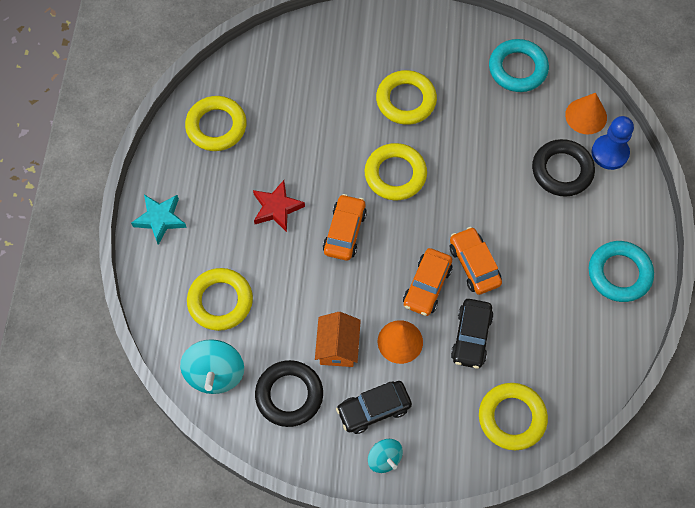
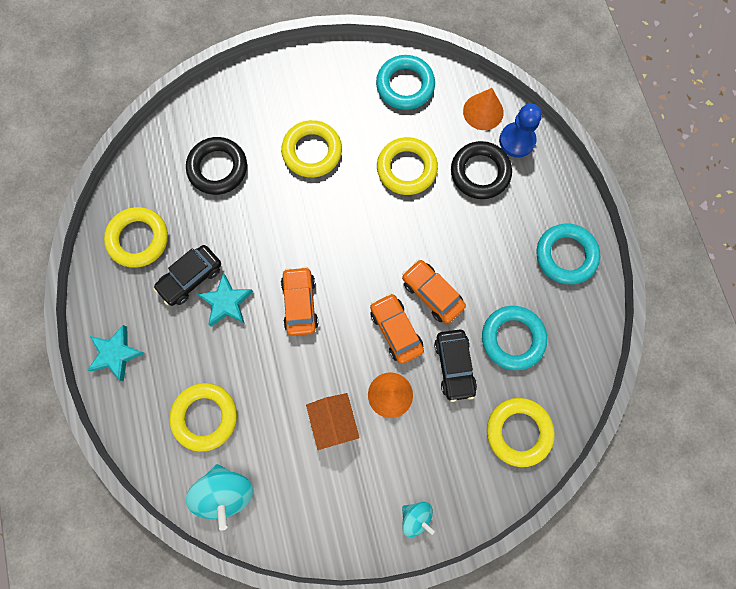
camera: 20 degrees left, 10 degrees up
red star [253,180,305,232] -> turquoise star [197,273,253,326]
black ring [255,360,323,427] -> black ring moved to [186,137,247,195]
black car [336,381,412,434] -> black car moved to [153,245,221,306]
yellow ring [365,143,427,201] -> yellow ring moved to [377,137,438,195]
orange car [403,248,452,316] -> orange car turned 150 degrees clockwise [370,293,424,364]
none -> turquoise ring [482,306,547,371]

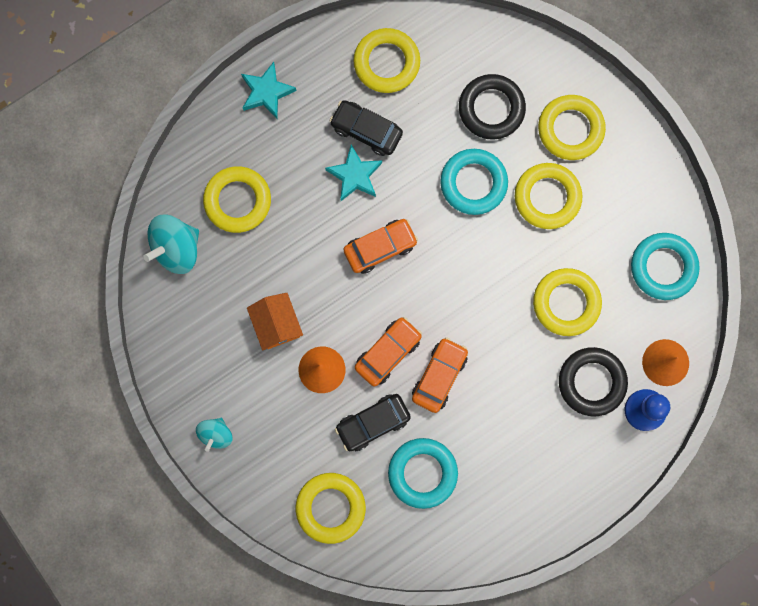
camera: 70 degrees right, 5 degrees up
orange house [306,393,360,450] -> orange house turned 75 degrees counterclockwise [247,293,303,351]
turquoise ring [537,223,600,284] -> turquoise ring moved to [440,149,508,215]
none -> yellow ring [538,95,606,160]

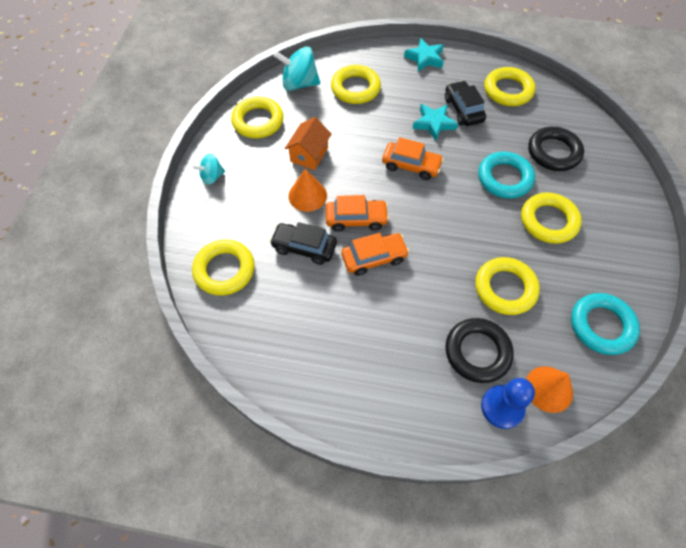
camera: 45 degrees right, 20 degrees down
turquoise ring [388,438,458,509] -> none
yellow ring [538,95,606,160] -> yellow ring moved to [231,97,284,138]

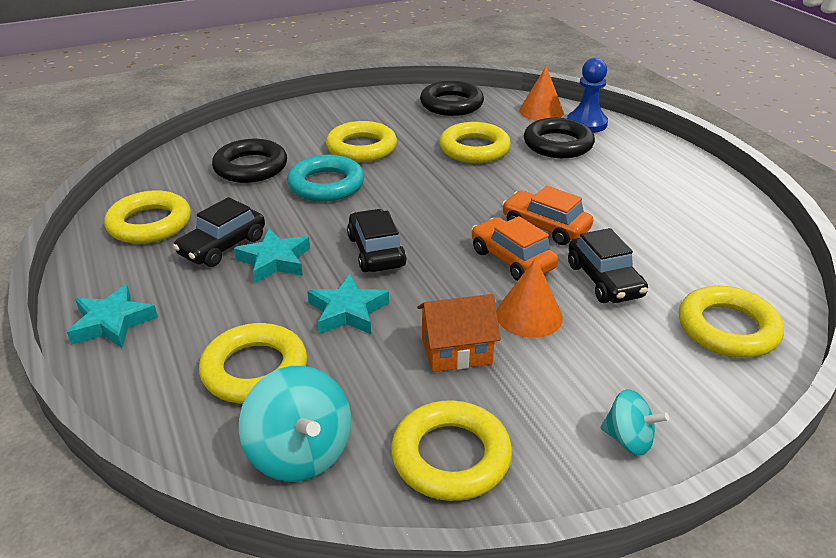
camera: 125 degrees left, 25 degrees down
orange car [382,137,444,180] -> black car [347,209,407,272]
turquoise ring [571,293,640,355] -> black ring [420,81,484,116]
none -> turquoise star [307,274,389,334]

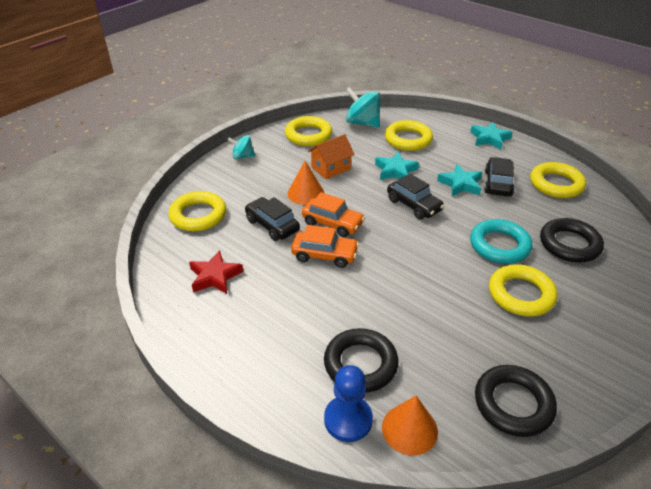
camera: 155 degrees right, 5 degrees up
yellow ring [440,122,511,163] -> none
none -> red star [189,250,243,294]

